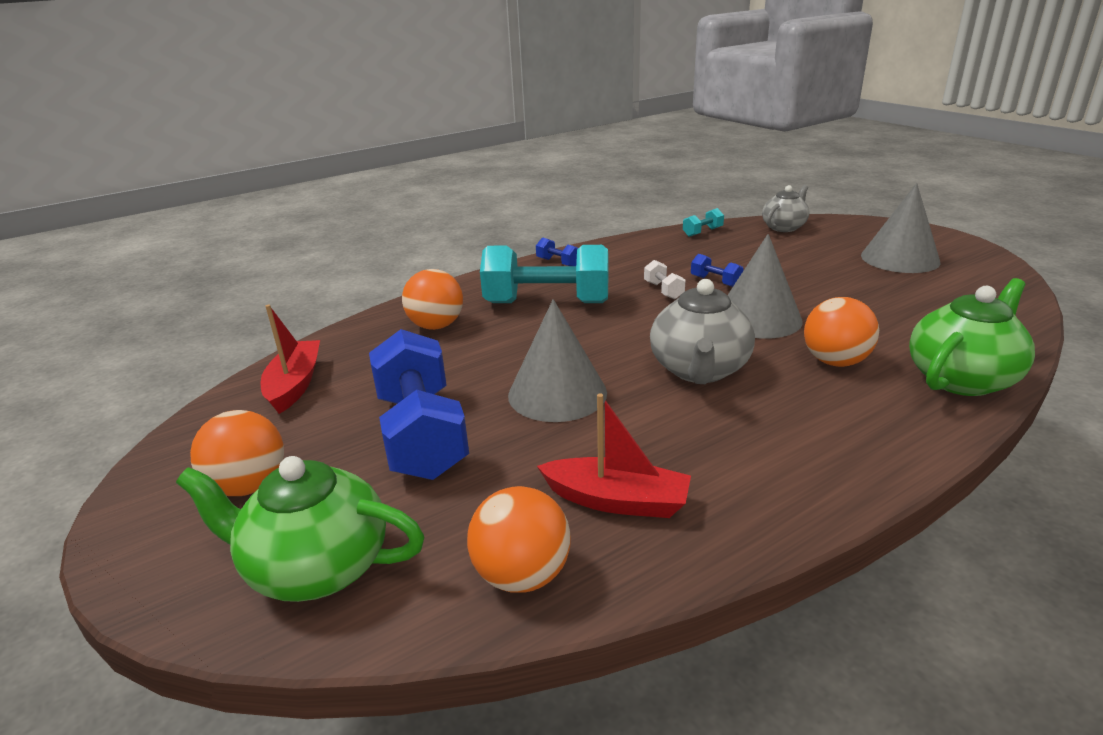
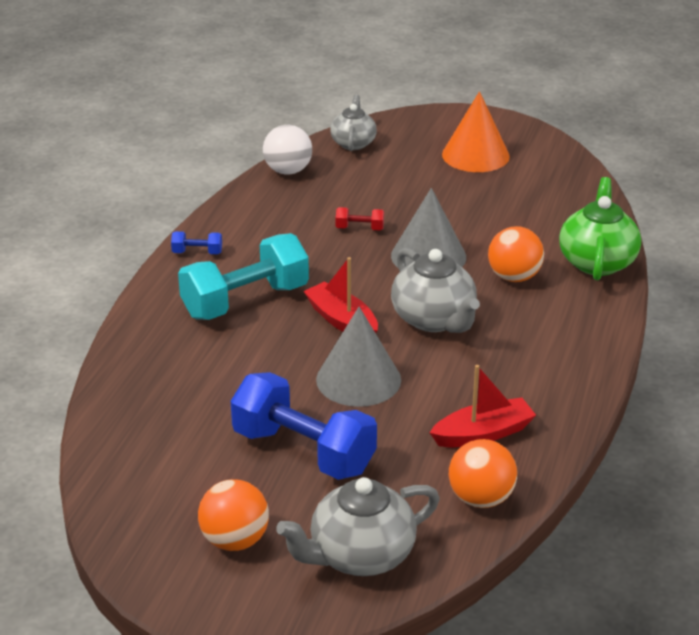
camera: 40 degrees left, 5 degrees up
green teapot [176,456,424,602] -> grey teapot [276,477,440,576]
red boat [260,304,320,414] -> red boat moved to [304,257,378,333]
orange ball [402,269,463,330] -> none
white dumbbell [644,260,686,299] -> none
turquoise dumbbell [683,208,724,237] -> white ball [263,125,312,175]
blue dumbbell [691,254,744,287] -> red dumbbell [336,207,384,230]
grey cone [861,183,941,273] -> orange cone [442,91,510,172]

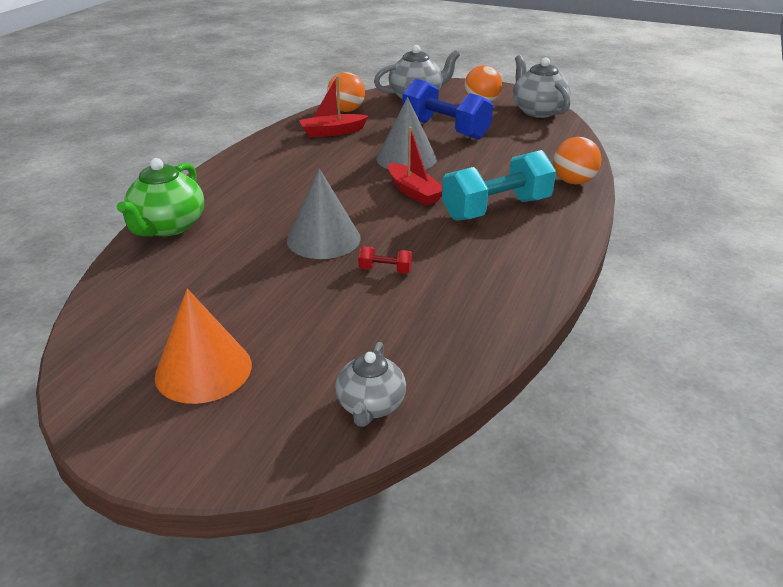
camera: 175 degrees left, 0 degrees up
blue dumbbell [171,231,222,254] -> none
white ball [263,125,312,175] -> none
grey teapot [391,248,480,333] -> grey teapot moved to [513,55,571,118]
orange ball [488,226,544,282] -> orange ball moved to [553,137,602,184]

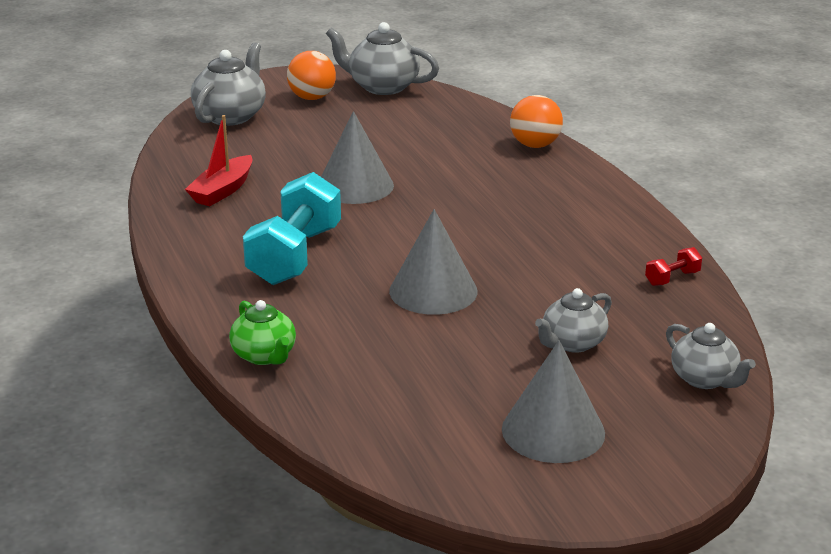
camera: 45 degrees left, 5 degrees down
green teapot [117,158,204,236] -> green teapot [229,300,296,365], size x0.66
orange cone [155,289,252,404] -> grey cone [502,340,605,463]
orange ball [327,72,365,112] -> none
red dumbbell [358,246,412,274] -> red dumbbell moved to [645,247,702,286]
red boat [388,127,442,206] -> none
blue dumbbell [402,79,493,140] -> none
turquoise dumbbell [442,150,556,221] -> turquoise dumbbell moved to [243,172,341,285]
none -> grey teapot [535,288,612,353]

